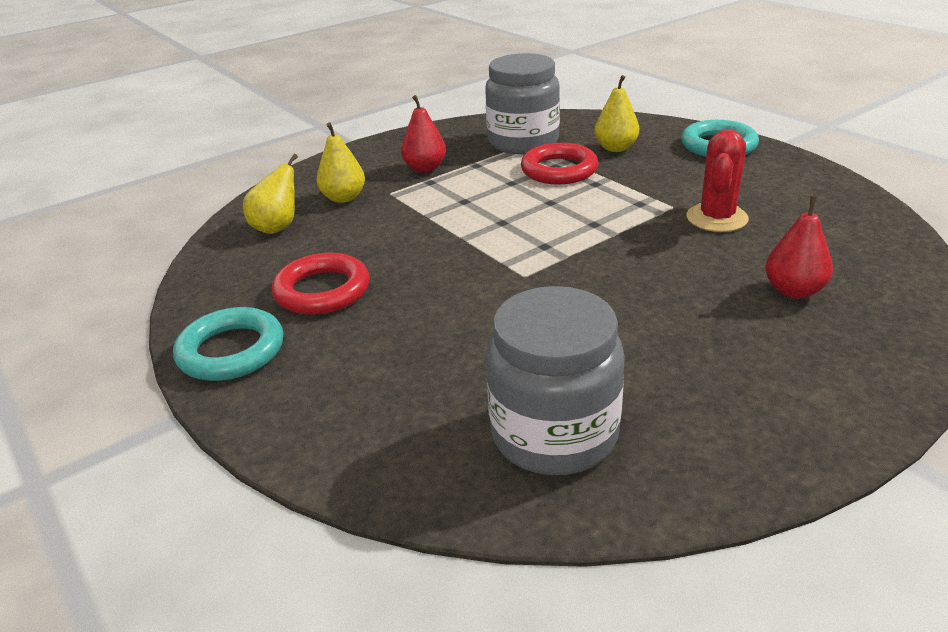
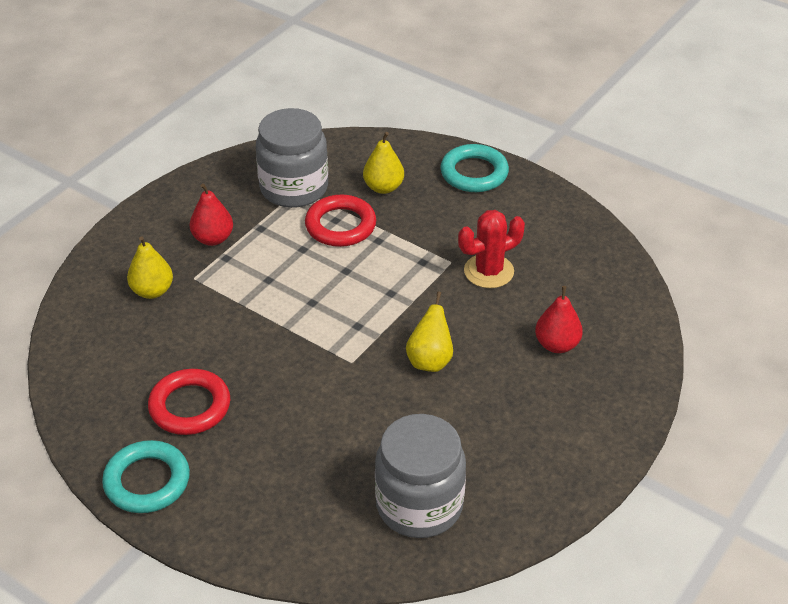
camera: 20 degrees left, 10 degrees up
yellow pear [243,154,298,234] -> yellow pear moved to [406,291,453,372]
red cactus [687,129,749,232] -> red cactus turned 60 degrees clockwise [458,210,525,288]

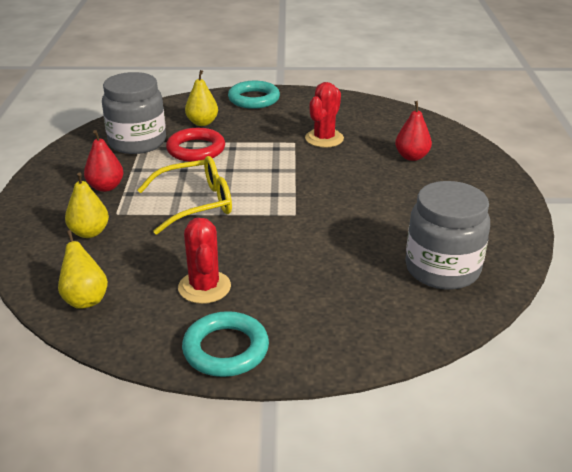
camera: 35 degrees left, 10 degrees down
red ring [148,369,230,435] -> red cactus [178,218,231,304]
yellow pear [406,291,453,372] -> yellow pear moved to [58,230,108,309]
none -> yellow glasses [138,156,232,235]

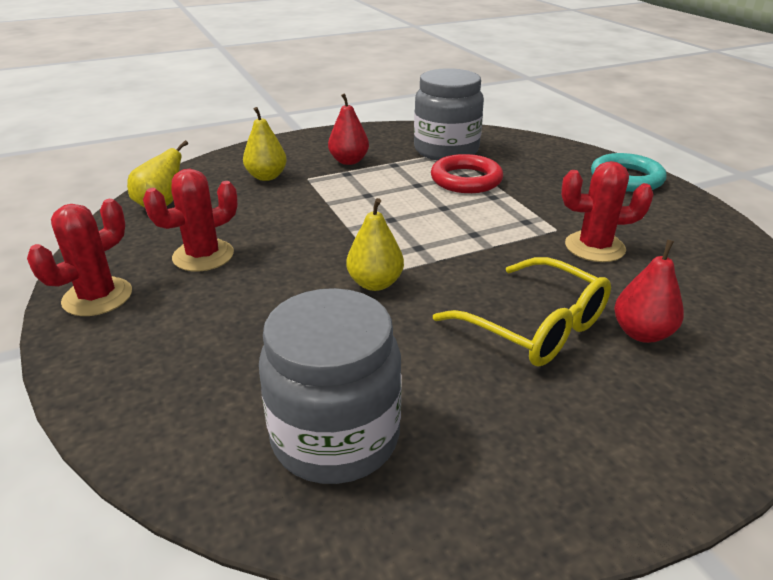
camera: 65 degrees right, 0 degrees up
yellow glasses [138,156,232,235] -> yellow glasses moved to [433,257,611,367]
turquoise ring [182,311,269,377] -> red cactus [27,199,132,316]
yellow pear [185,70,218,126] -> yellow pear moved to [347,198,404,291]

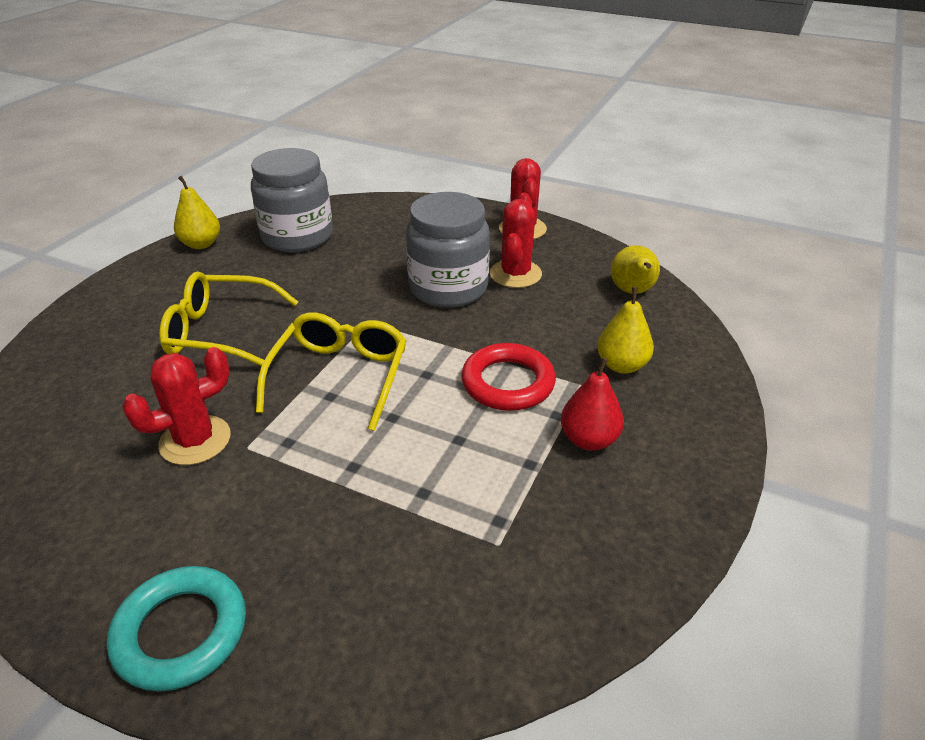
camera: 140 degrees right, 5 degrees up
yellow pear [347,198,404,291] -> yellow pear moved to [174,176,220,249]
grey jar [414,68,484,161] -> grey jar moved to [406,192,490,308]
red ring [431,154,503,193] -> red ring moved to [461,343,556,411]
red pear [614,240,684,343] -> none
none -> yellow glasses [256,313,407,431]

